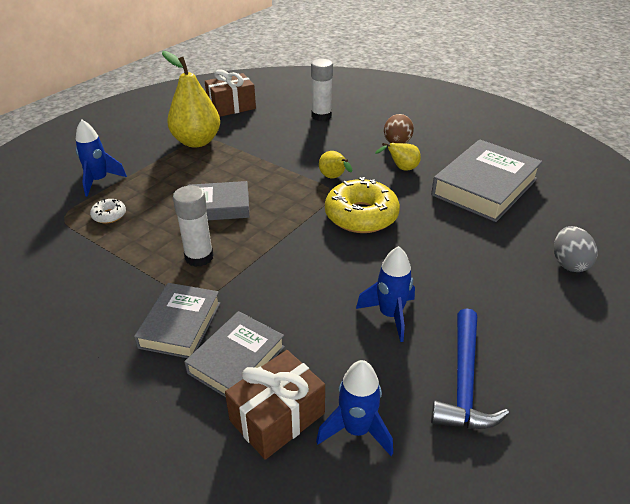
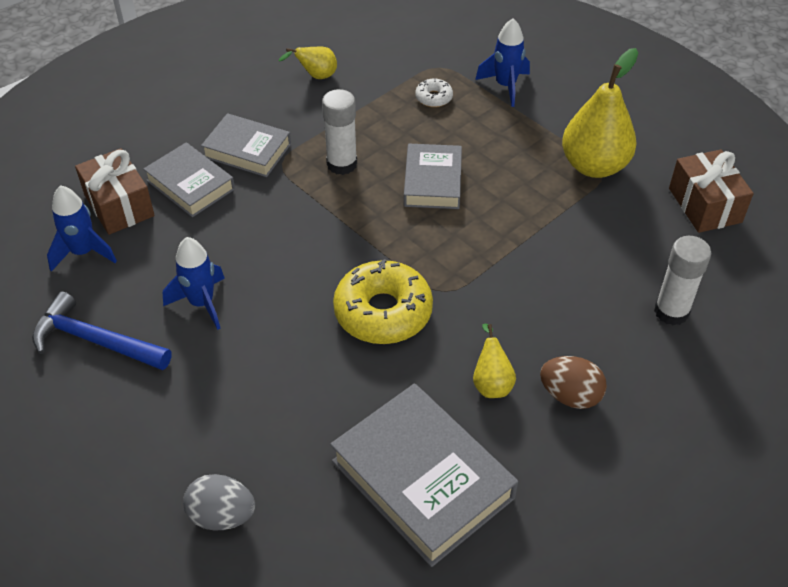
camera: 100 degrees right, 10 degrees up
yellow pear [319,151,353,178] -> yellow pear moved to [278,47,337,79]

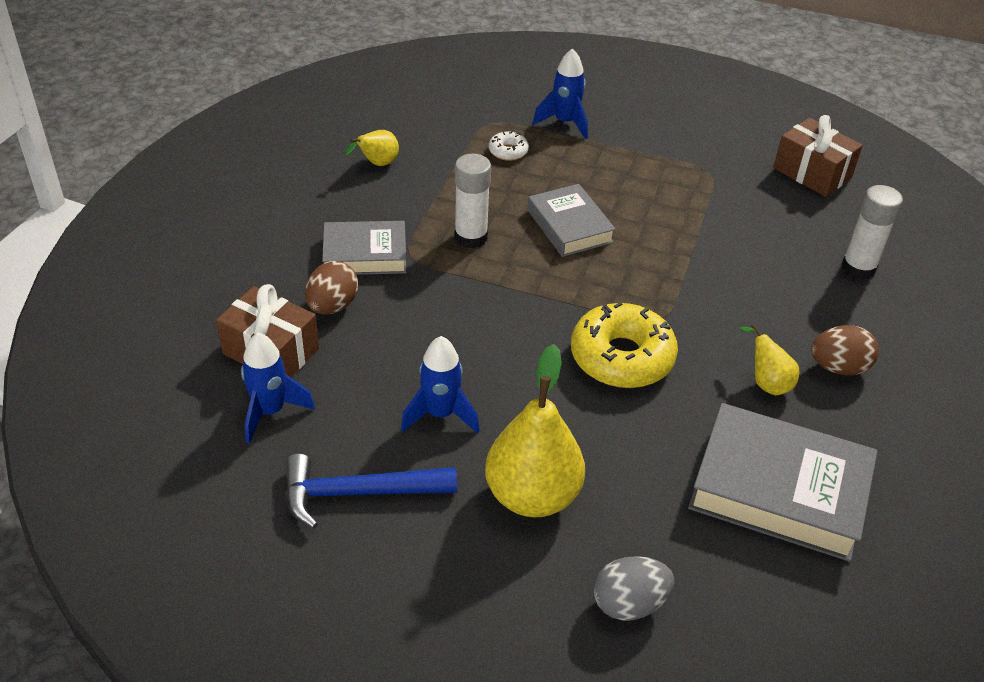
camera: 30 degrees left, 5 degrees down
grey book [143,142,235,217] -> brown egg [305,261,358,314]
yellow pear [562,48,638,178] -> yellow pear moved to [485,344,585,517]

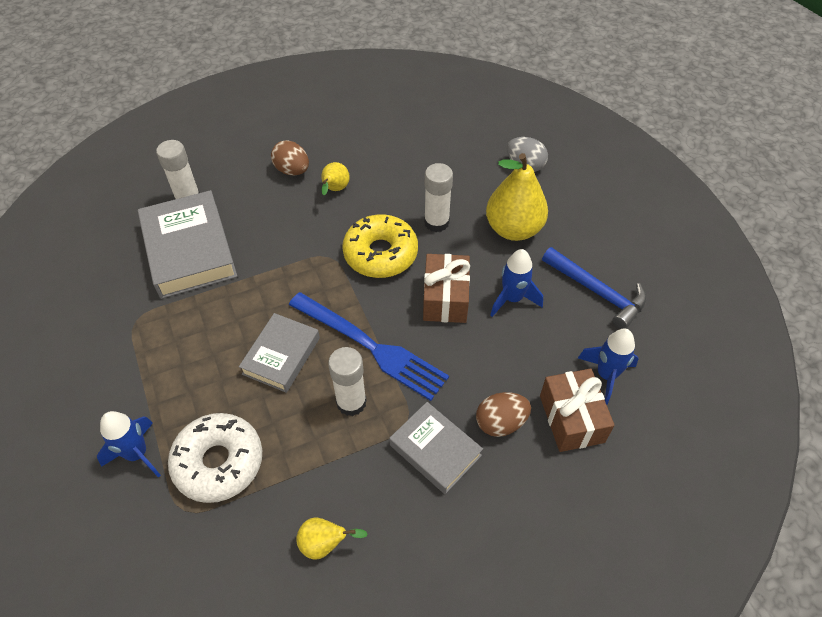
camera: 130 degrees left, 10 degrees up
white donut [489,132,529,161] -> white donut [168,413,262,503], size x2.17
grey book [688,403,877,562] -> grey book moved to [138,190,237,299]
brown gift [773,115,863,197] -> brown gift moved to [423,254,470,323]
none -> blue fork [289,292,449,401]
none -> white glue stick [424,163,453,232]

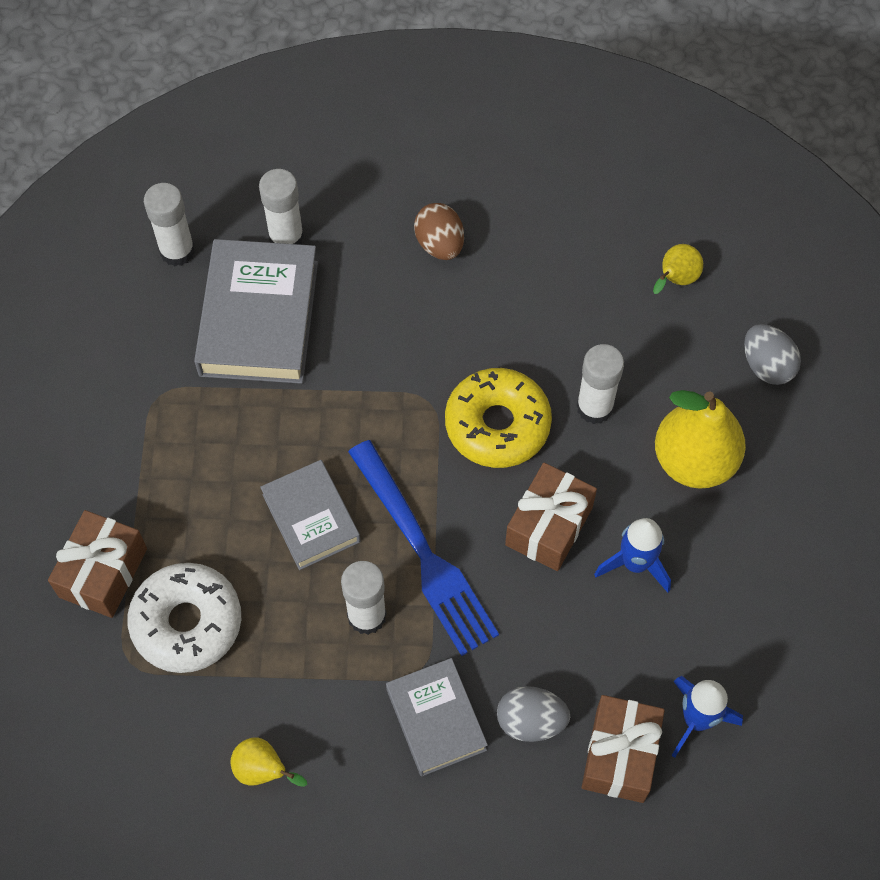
camera: 25 degrees right, 10 degrees up
blue rocket [97,411,161,478] -> brown gift [48,510,147,618]
grey book [239,313,320,393] -> grey book turned 75 degrees counterclockwise [260,460,360,570]
yellow pear [321,162,350,195] -> yellow pear moved to [653,244,703,294]
brown egg [476,392,531,437] -> grey egg [497,686,570,742]
blue hammer [542,247,646,329] -> none
none -> white glue stick [144,183,195,266]

